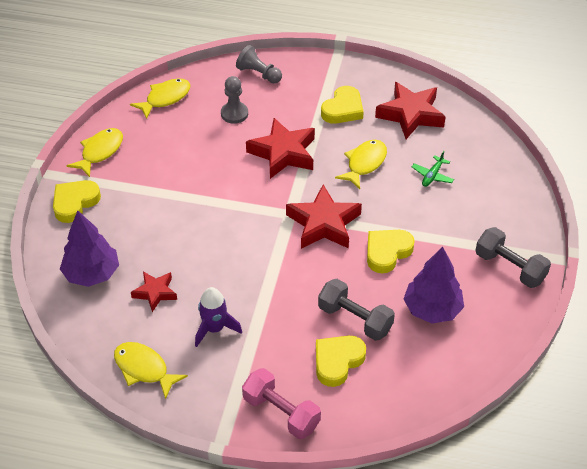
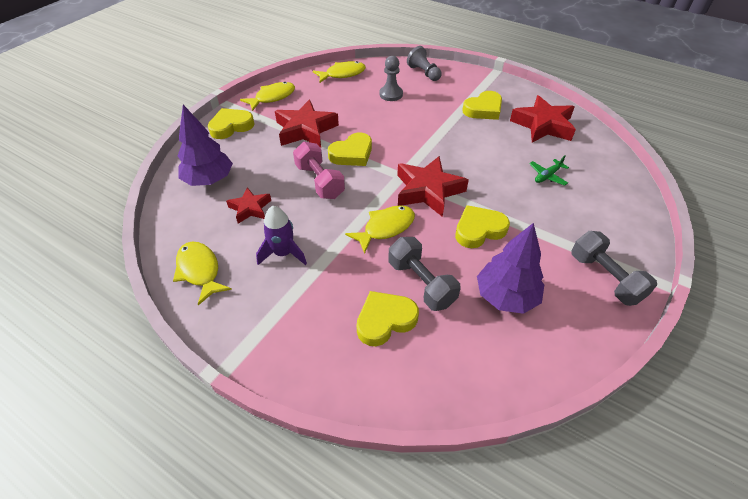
camera: 20 degrees right, 0 degrees up
pink dumbbell [242,368,321,439] -> pink dumbbell moved to [293,142,345,199]
red star [246,118,315,179] -> red star moved to [275,99,339,147]
yellow fish [335,140,387,189] -> yellow fish moved to [345,205,415,254]
none -> yellow heart [328,133,372,166]

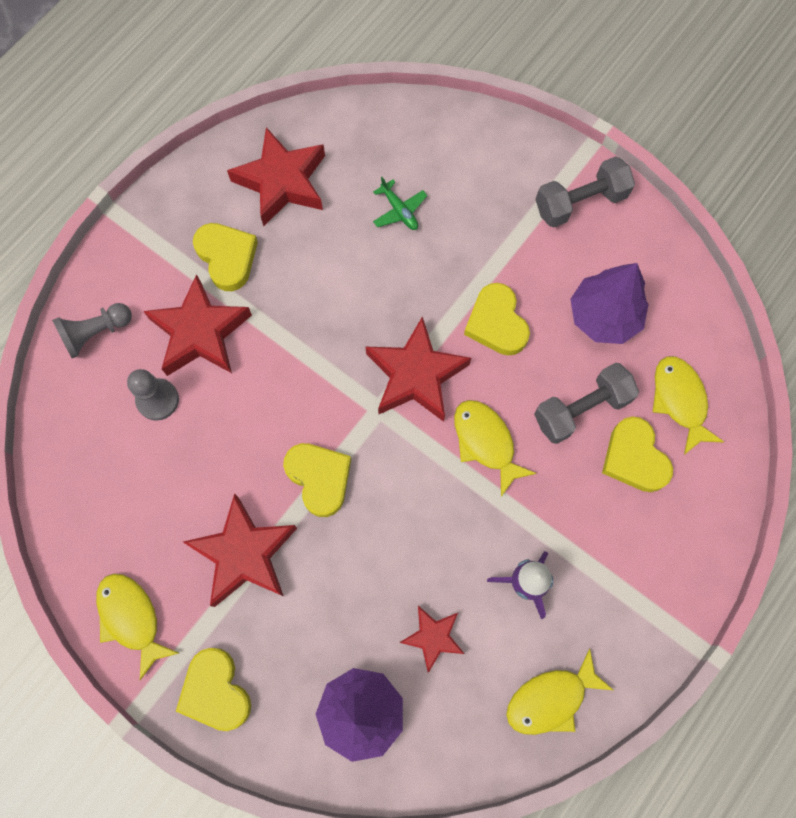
camera: 85 degrees left, 25 degrees up
pink dumbbell [293,142,345,199] -> none
yellow fish [313,61,366,83] -> yellow fish moved to [653,356,724,455]
none -> red star [143,274,252,376]

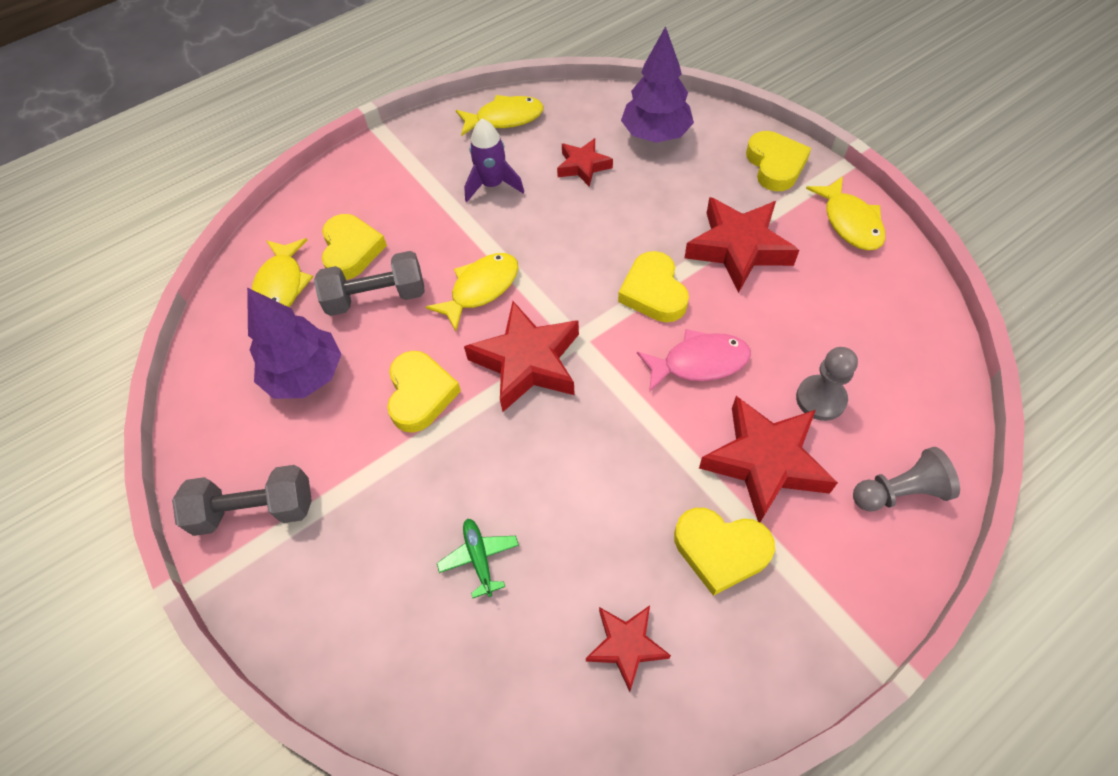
camera: 160 degrees left, 15 degrees down
yellow heart [193,223,258,291] -> yellow heart turned 60 degrees counterclockwise [674,508,775,596]
red star [227,127,325,226] -> red star [586,606,671,692], size x0.57
yellow fish [454,400,537,497] -> yellow fish turned 120 degrees counterclockwise [426,253,518,331]
none -> pink fish [637,329,751,392]

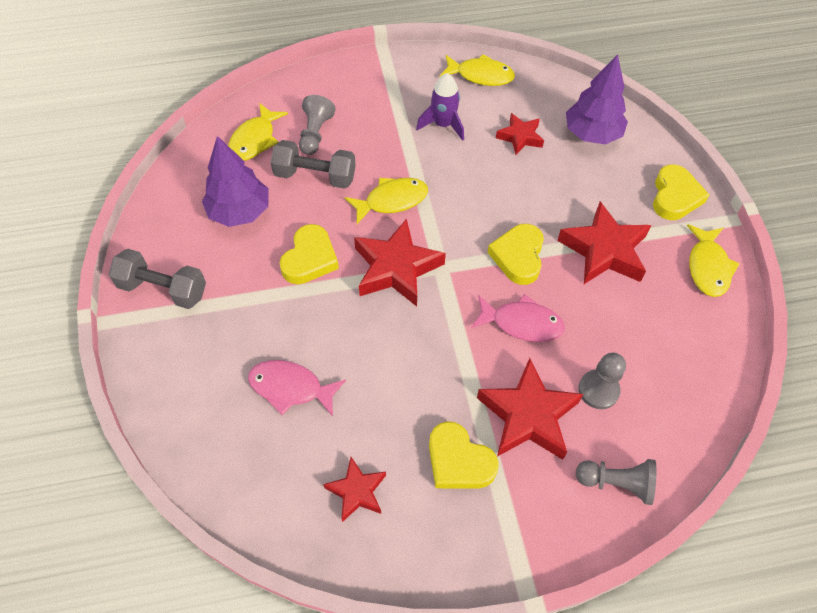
camera: 20 degrees right, 0 degrees up
yellow heart [322,214,387,280] -> grey pawn [299,95,335,155]
green plane [437,519,519,598] -> pink fish [248,360,346,417]

